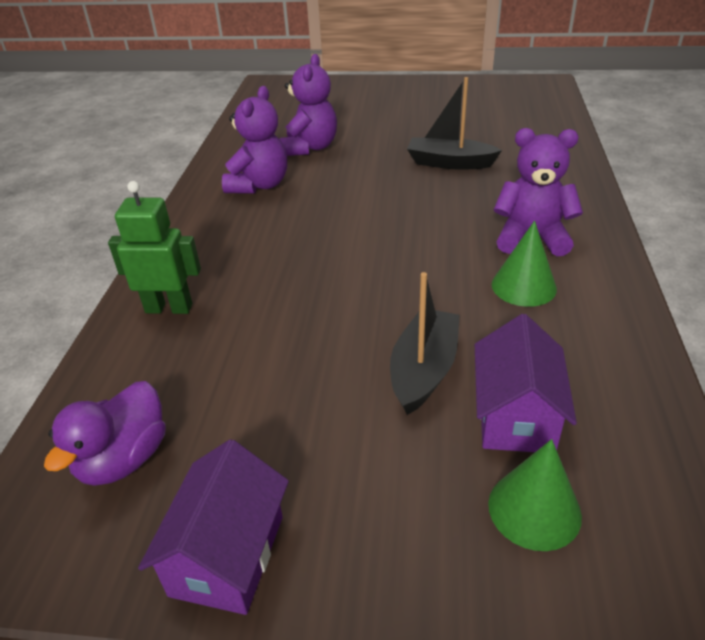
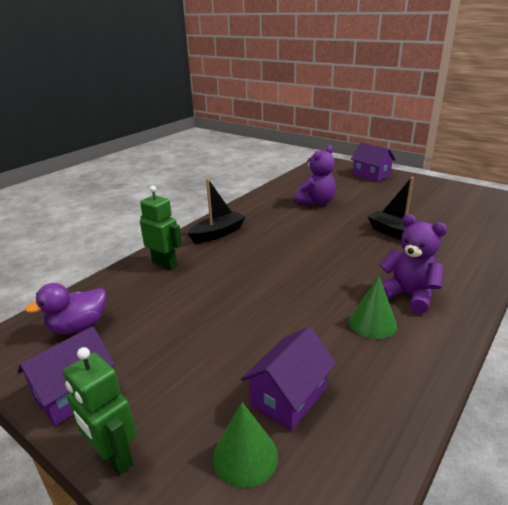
camera: 30 degrees right, 10 degrees down
purple teddy bear [222,86,287,194] -> none
black boat [390,272,460,415] -> black boat moved to [187,178,246,243]
none -> green robot [63,347,136,475]
none -> purple house [351,142,396,182]

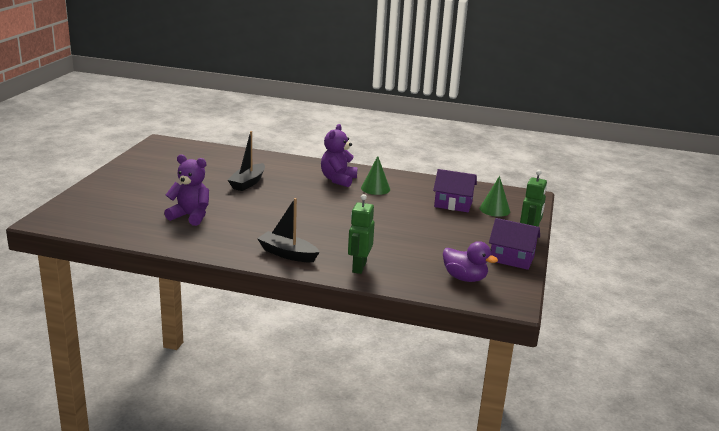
camera: 115 degrees left, 5 degrees down
purple house [351,142,396,182] -> none

